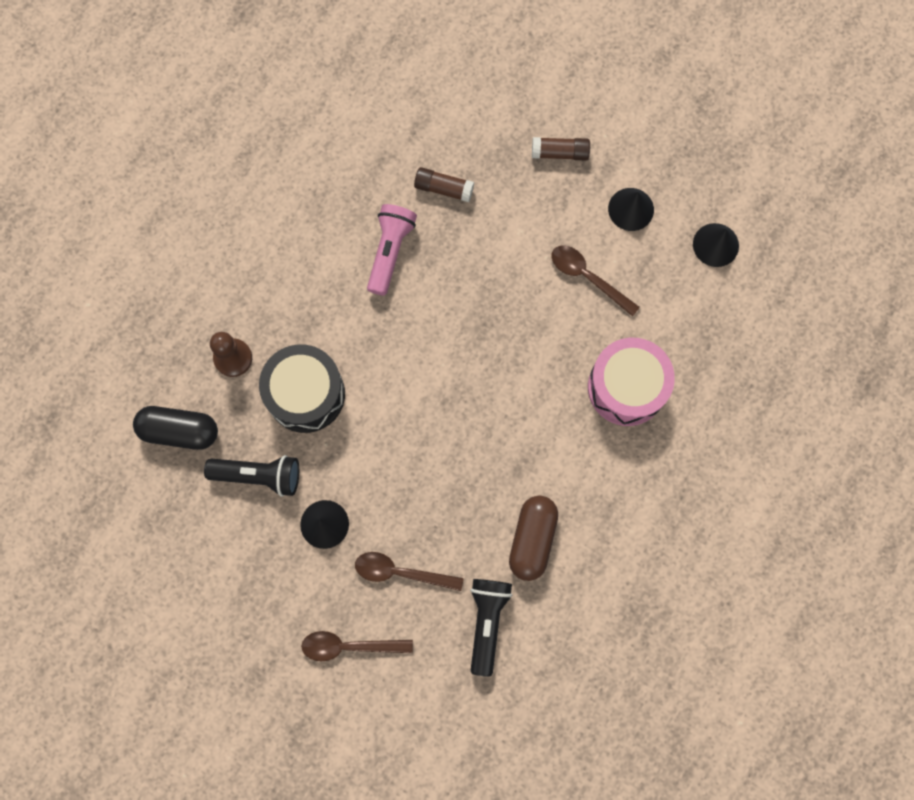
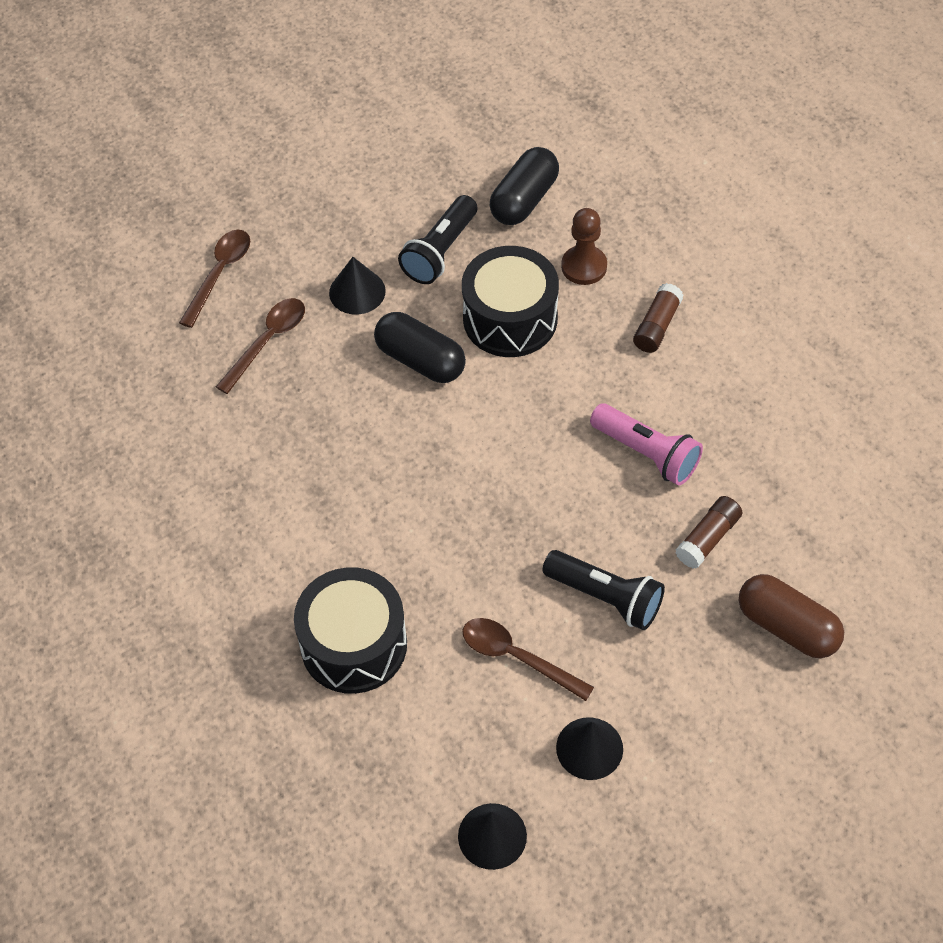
camera: 115 degrees right, 20 degrees down
black flashlight [470,579,512,677] -> black flashlight moved to [542,550,665,630]
brown capsule [509,496,558,581] -> brown capsule moved to [739,574,844,658]
brown glue stick [532,137,590,160] -> brown glue stick moved to [633,283,684,353]
brown spoon [552,245,640,317] -> brown spoon turned 120 degrees counterclockwise [463,618,594,701]
pink drum [588,338,675,426] -> black drum [294,567,407,694]
none -> black capsule [374,312,466,383]

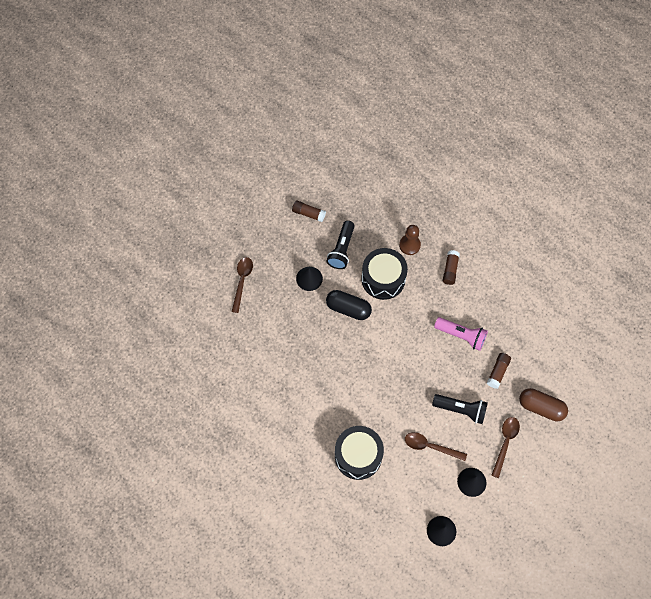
camera: 15 degrees left, 10 degrees up
brown spoon [216,298,305,394] -> brown spoon moved to [491,417,520,478]
black capsule [490,147,559,225] -> none
none -> brown glue stick [292,201,326,222]

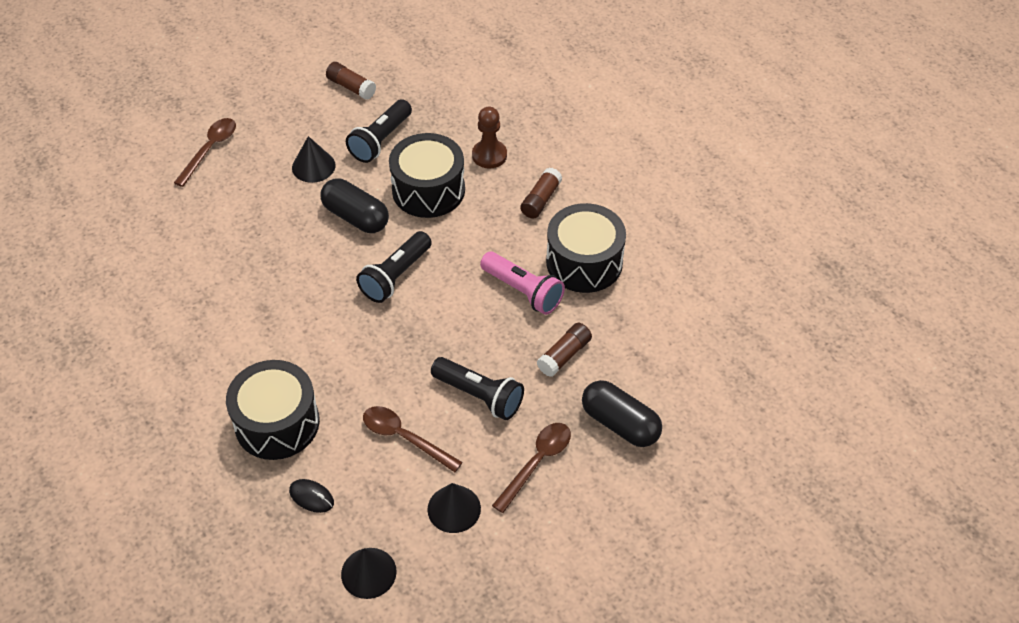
camera: 15 degrees right, 15 degrees down
brown capsule [519,388,568,421] -> black capsule [582,380,662,447]
none -> black mouse [289,479,334,513]
none -> black flashlight [356,231,432,303]
none -> black drum [546,203,626,293]

